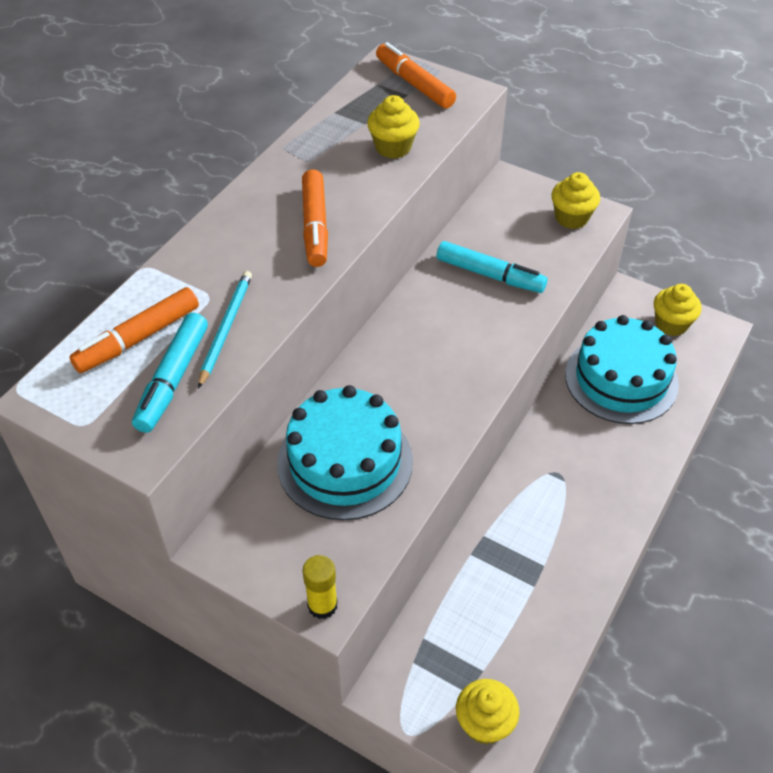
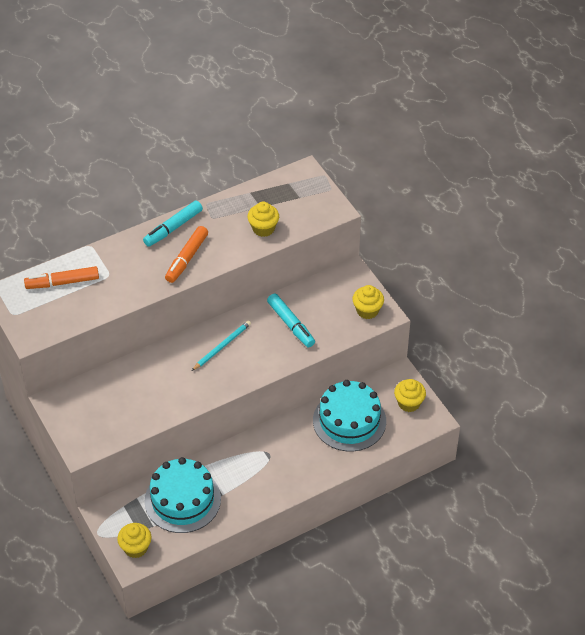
camera: 30 degrees right, 0 degrees up
turquoise marker [132,313,208,433] -> turquoise marker moved to [143,201,203,247]
turquoise pencil [198,271,252,389] -> turquoise pencil moved to [192,321,251,371]
turquoise cake [277,385,413,520] -> turquoise cake moved to [145,457,221,533]
yellow glue stick [302,555,338,619] -> none
orange marker [376,42,456,109] -> none

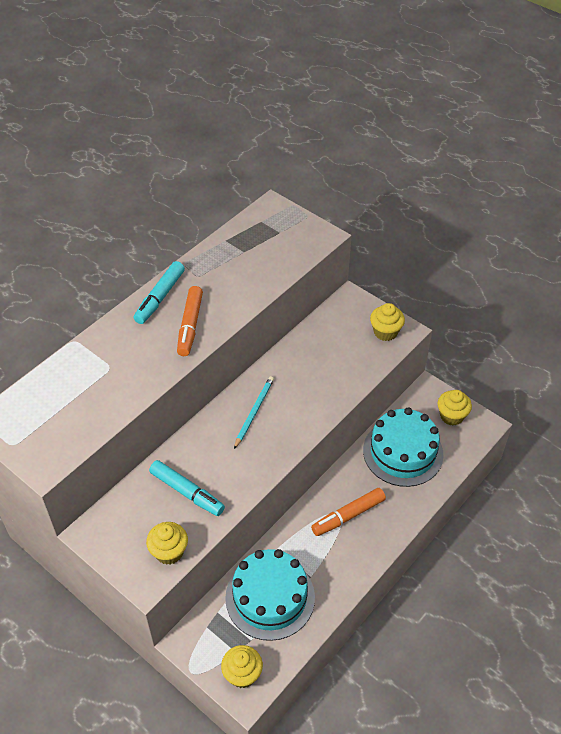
camera: 20 degrees left, 0 degrees up
orange marker [24,266,99,289] -> orange marker moved to [311,488,386,536]
yellow cupcake [247,202,279,237] -> yellow cupcake moved to [146,522,188,565]
turquoise marker [267,293,315,347] -> turquoise marker moved to [149,460,225,516]

